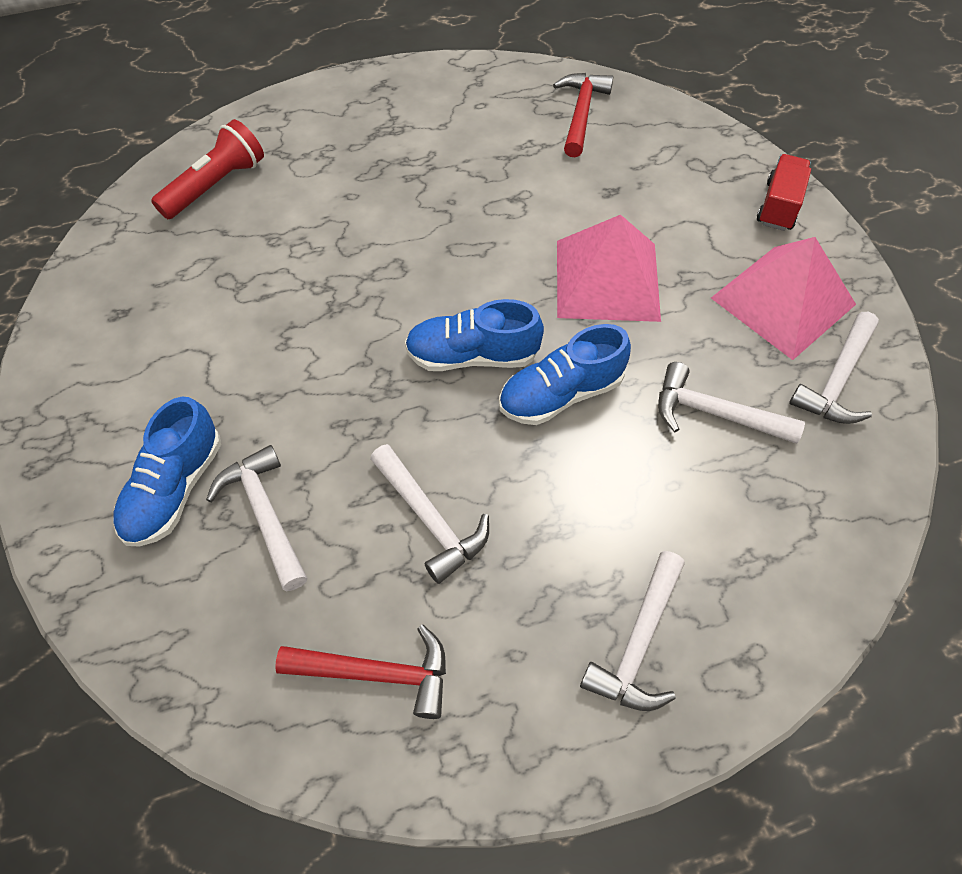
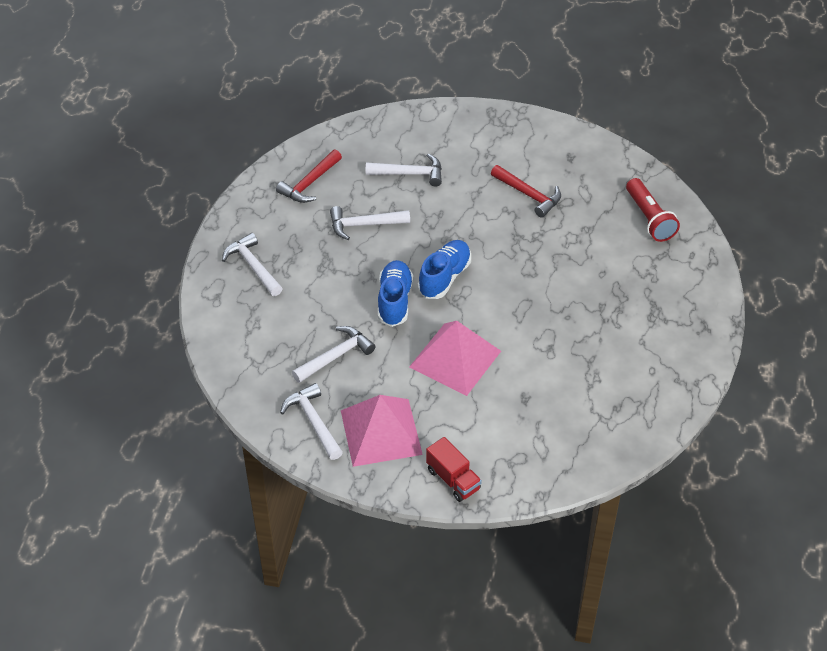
camera: 120 degrees right, 10 degrees down
blue shoe [113,396,221,547] -> none
red hammer [553,73,613,157] -> red hammer moved to [491,165,561,218]

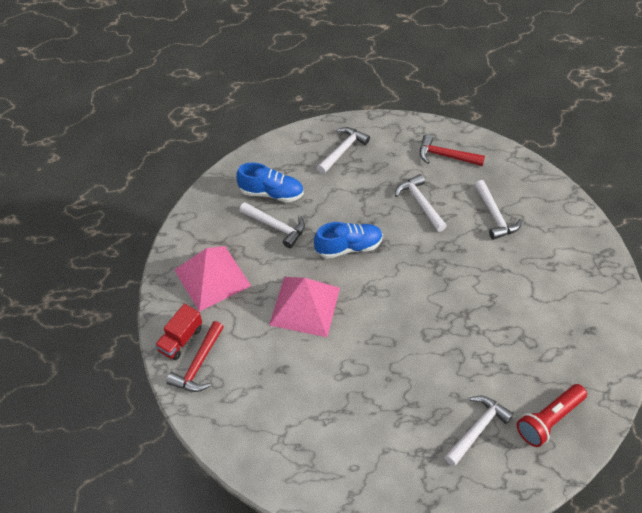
camera: 70 degrees right, 5 degrees up
white hammer [280,383,343,460] -> white hammer moved to [444,396,514,466]
blue shoe [418,240,471,299] -> blue shoe moved to [236,162,304,202]
red hammer [491,165,561,218] -> red hammer moved to [167,321,224,392]

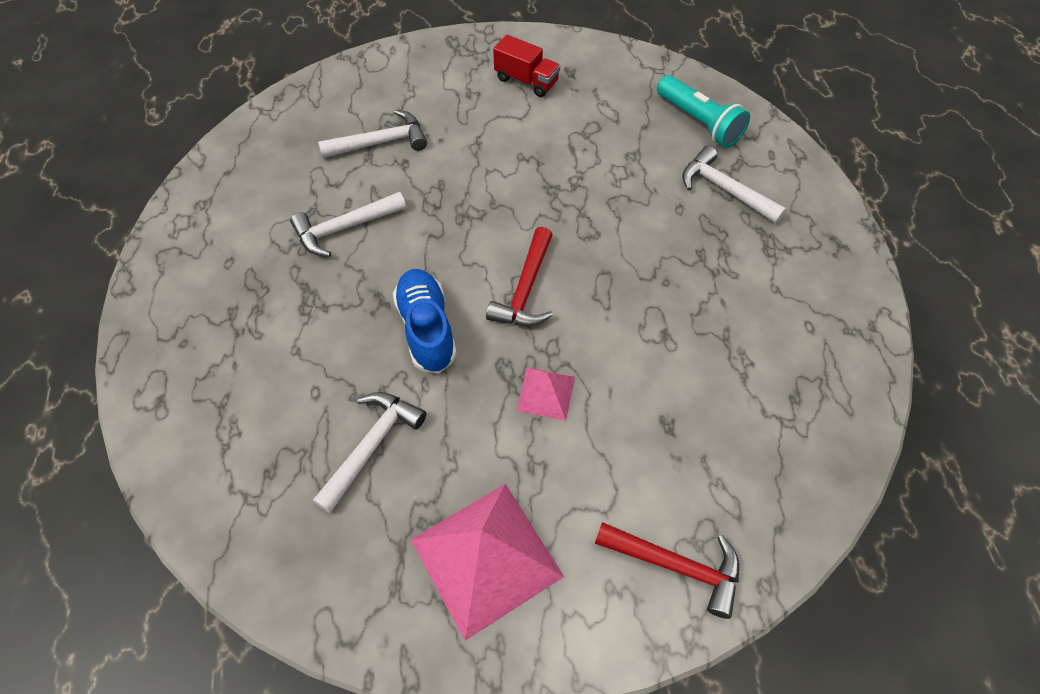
camera: 90 degrees left, 5 degrees up
red truck [155,304,202,360] -> red truck moved to [493,35,560,97]
blue shoe [236,162,304,202] -> none
pink pyramid [269,277,340,337] -> pink pyramid [516,367,575,421], size x0.50
white hammer [317,127,370,174] -> none
red hammer [420,134,485,166] -> red hammer moved to [486,227,553,326]
red flashlight [517,384,587,447] -> turquoise flashlight [657,75,750,148]

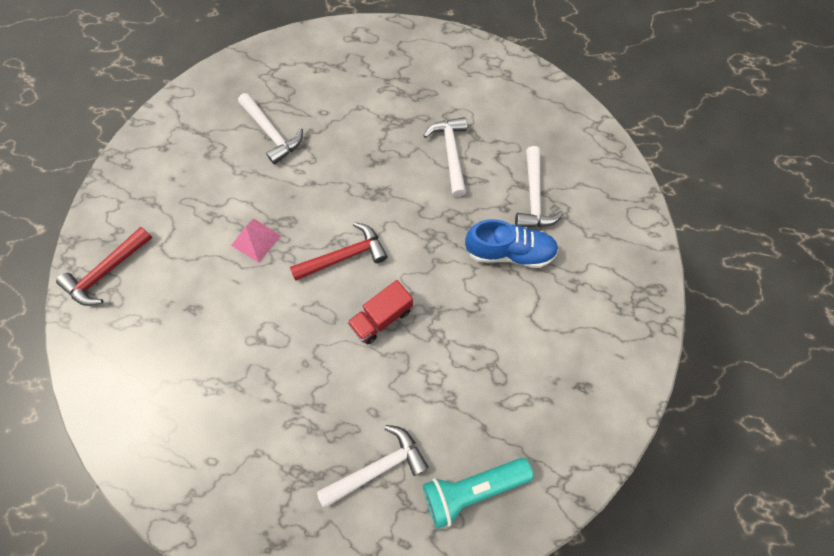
camera: 110 degrees right, 10 degrees up
blue shoe [393,269,457,373] -> blue shoe moved to [465,219,558,268]
pink pyramid [411,484,564,641] -> none
red hammer [486,227,553,326] -> red hammer turned 120 degrees clockwise [290,222,388,281]
red truck [493,35,560,97] -> red truck moved to [347,280,413,345]

